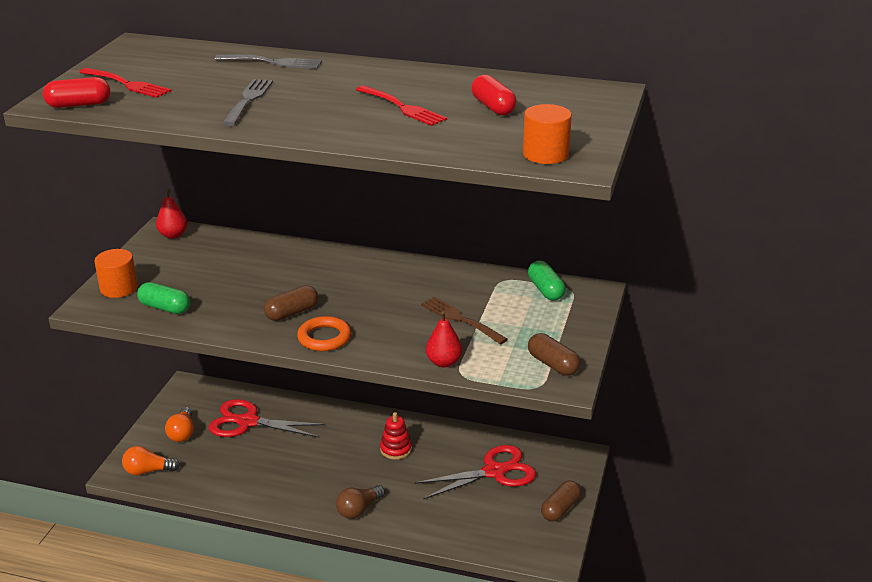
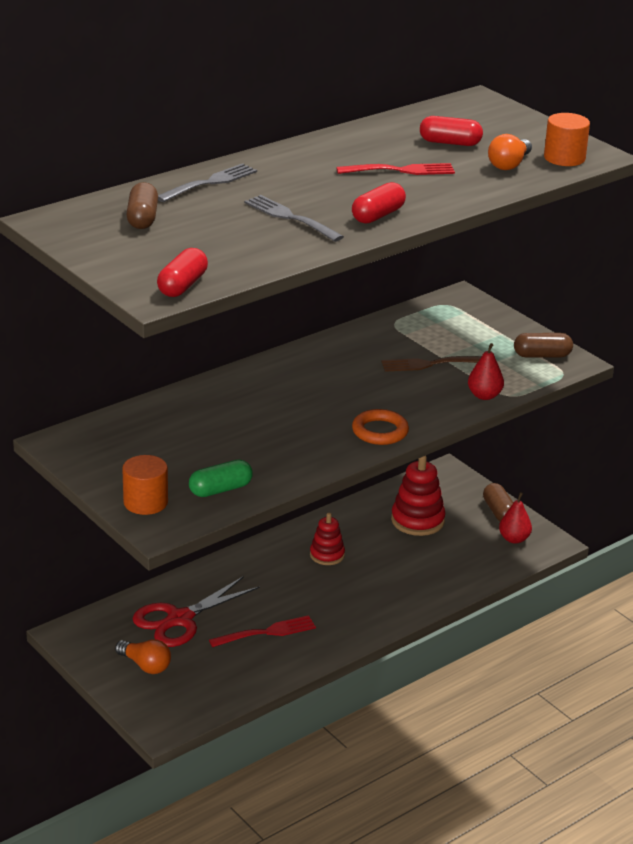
camera: 55 degrees left, 0 degrees up
red fork [79,68,171,98] -> red fork moved to [209,615,316,647]
orange light bulb [122,446,180,476] -> orange light bulb moved to [488,134,532,170]
red pear [156,189,188,239] -> red pear moved to [499,492,532,544]
brown capsule [264,285,318,321] -> brown capsule moved to [126,182,158,229]
brown light bulb [336,485,385,519] -> none
red scissors [415,445,536,499] -> red stacking toy [391,456,445,536]
green capsule [528,260,565,301] -> none
none -> red capsule [352,182,406,224]

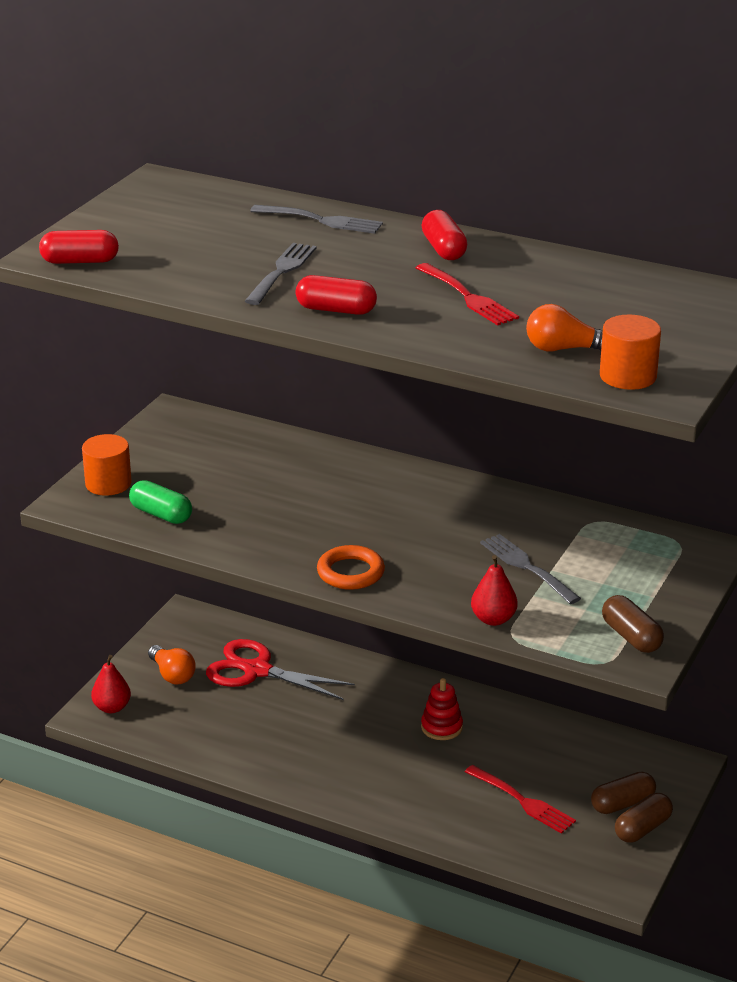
camera: 65 degrees right, 0 degrees up
orange light bulb [115,639,171,674] -> orange light bulb turned 45 degrees counterclockwise [148,645,196,684]
brown capsule [126,182,158,229] -> brown capsule moved to [591,771,656,814]
red fork [209,615,316,647] -> red fork moved to [465,765,576,834]
brown fork [382,356,482,372] -> grey fork [480,534,581,604]
red stacking toy [391,456,445,536] -> none
red capsule [420,116,483,146] -> red capsule moved to [422,210,467,260]
red pear [499,492,532,544] -> red pear moved to [91,655,131,713]

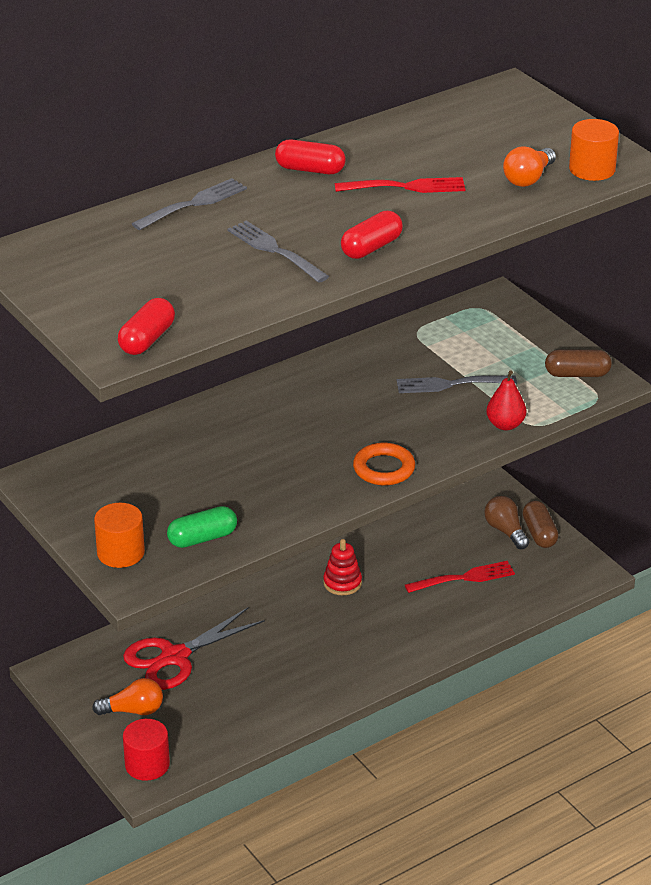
camera: 60 degrees left, 5 degrees up
red pear [91,655,131,713] -> red cylinder [123,719,170,781]
brown capsule [591,771,656,814] -> brown light bulb [484,496,529,549]

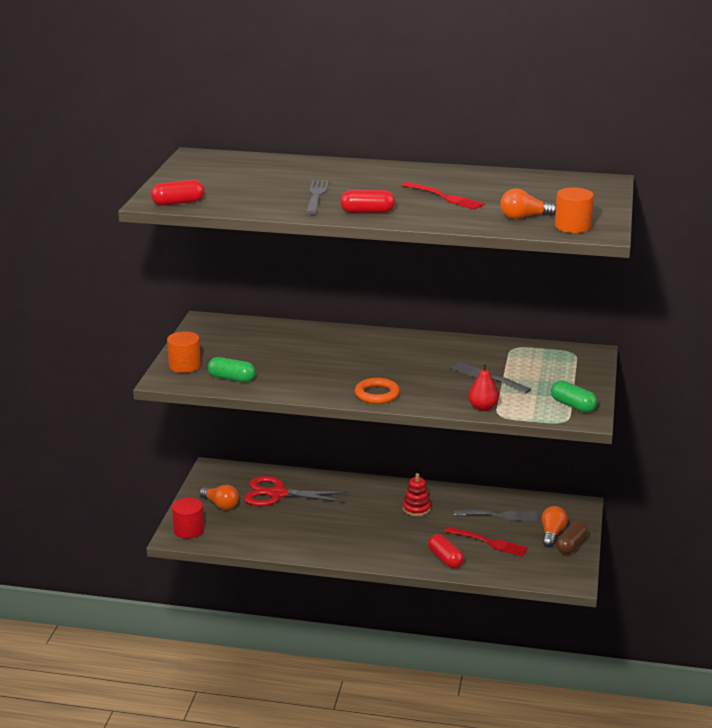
camera: 45 degrees right, 10 degrees down
grey fork [132,178,247,230] -> grey fork moved to [454,510,537,522]
red capsule [275,140,346,174] -> red capsule moved to [428,534,464,568]
brown light bulb [484,496,529,549] -> orange light bulb [541,506,568,547]
brown capsule [545,349,612,377] -> green capsule [551,380,597,412]

